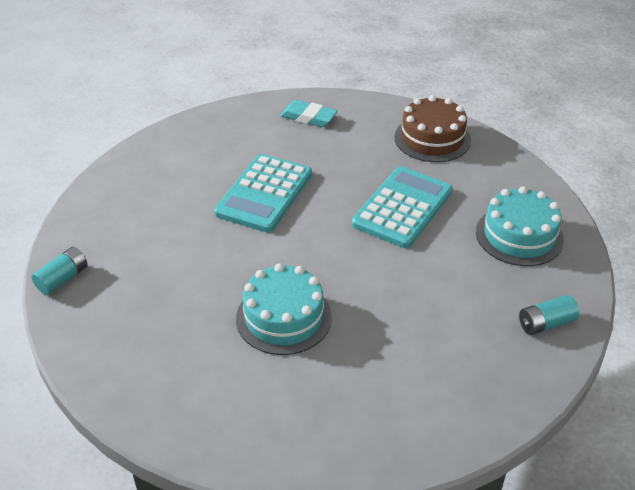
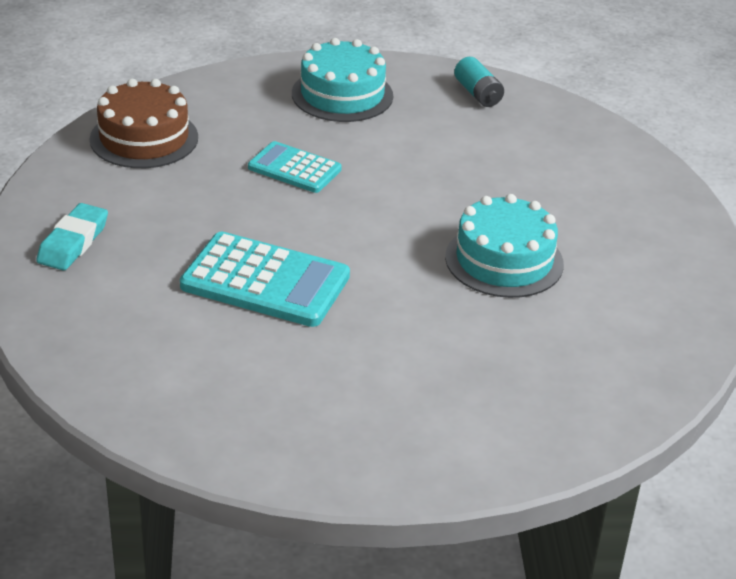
camera: 95 degrees left, 5 degrees down
turquoise battery [31,247,88,295] -> none
turquoise calculator [352,166,453,248] -> turquoise calculator [248,141,341,193], size x0.61

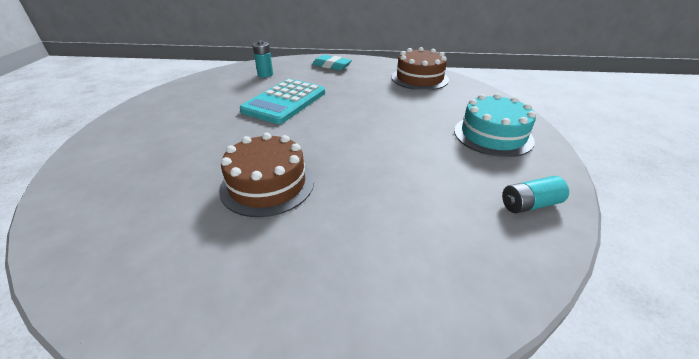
camera: 100 degrees right, 0 degrees up
turquoise calculator [248,141,341,193] -> none
turquoise cake [445,194,564,298] -> brown cake [219,133,314,217]
none -> turquoise battery [253,41,273,78]

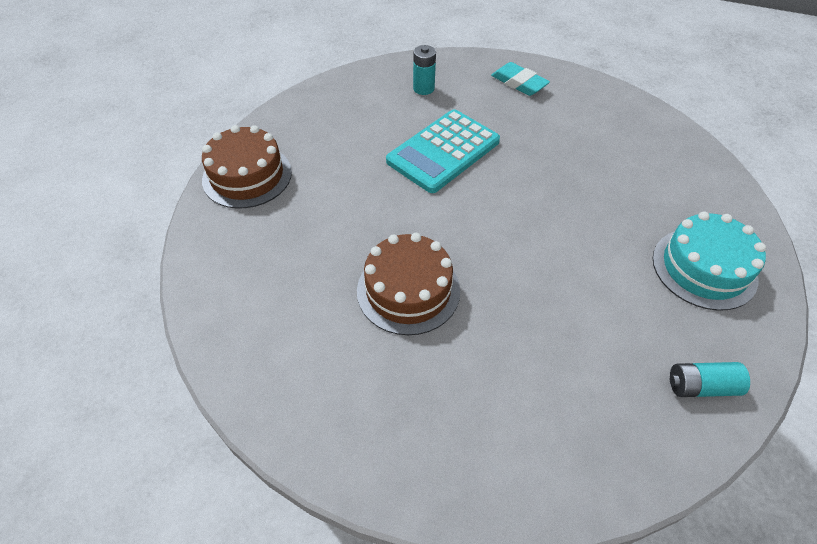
camera: 15 degrees right, 15 degrees up
brown cake [392,47,449,90] -> brown cake moved to [202,125,292,209]

